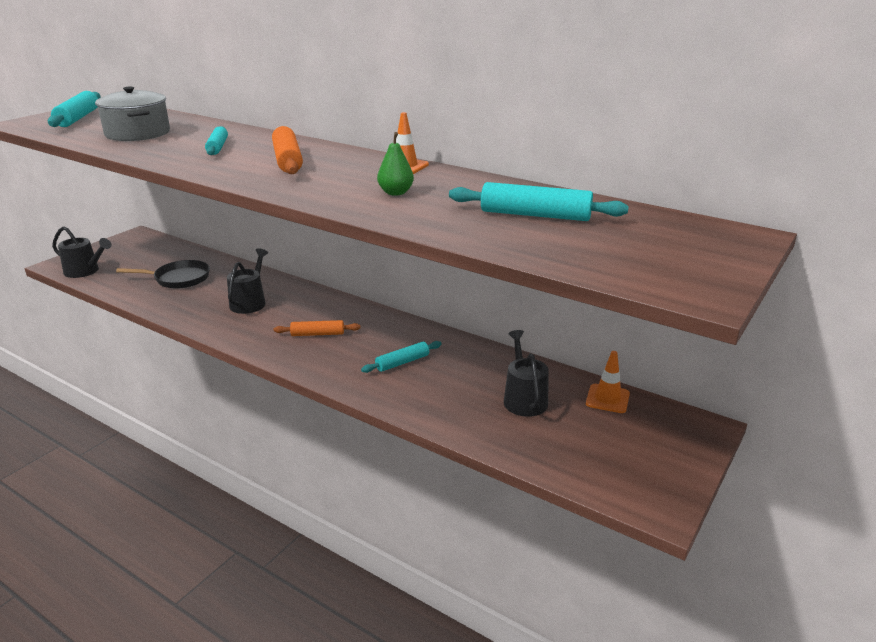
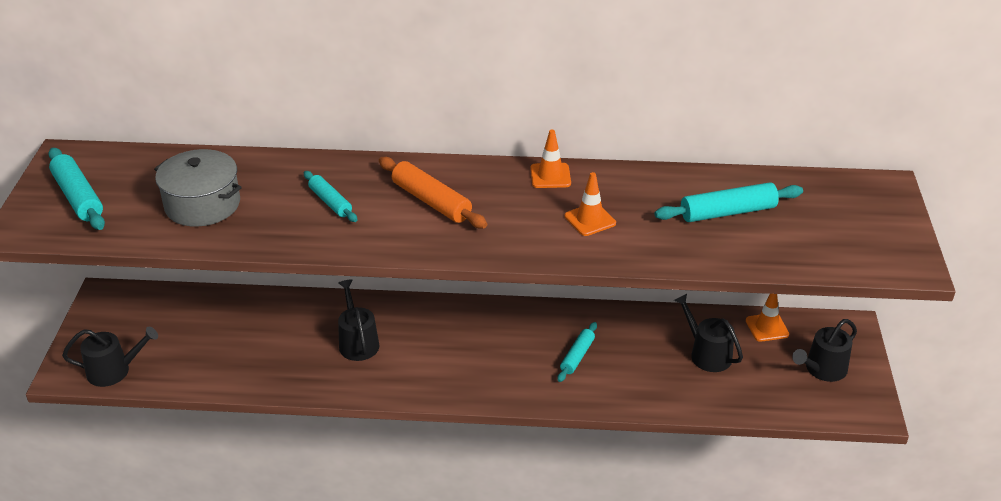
camera: 30 degrees left, 10 degrees up
black pan [116,260,210,289] -> none
orange rolling pin [274,320,360,336] -> none
green pear [377,132,414,196] -> orange traffic cone [565,172,616,236]
none -> black watering can [792,319,857,382]

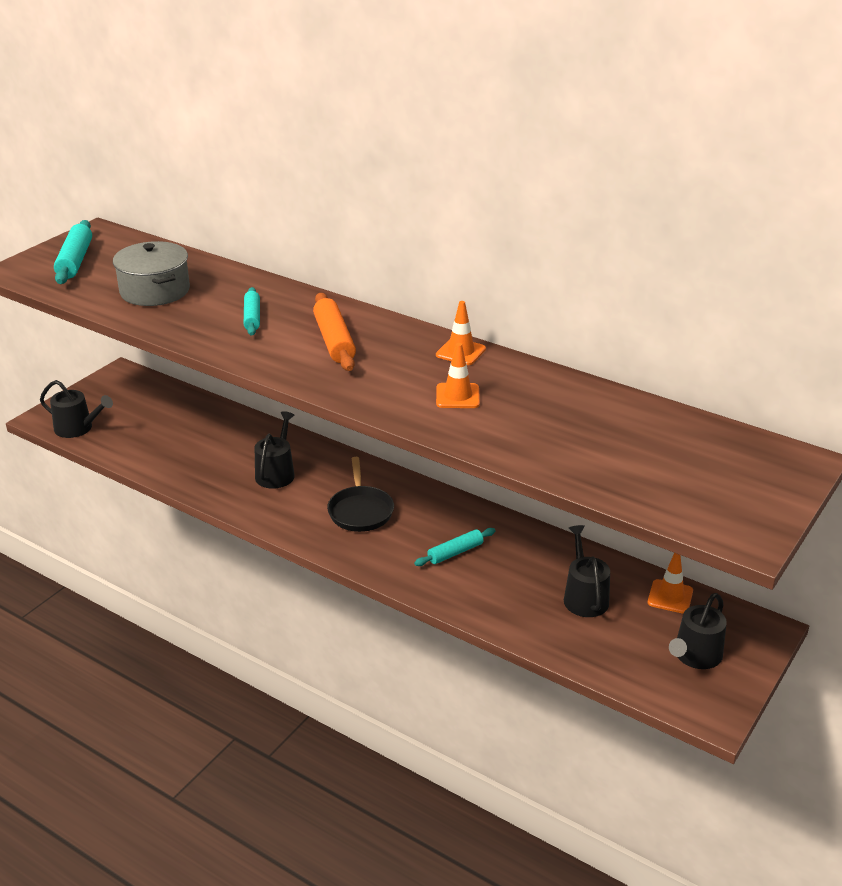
camera: 30 degrees right, 5 degrees down
turquoise rolling pin [654,182,803,222] -> none
black watering can [792,319,857,382] -> black watering can turned 45 degrees counterclockwise [669,593,727,669]
none -> black pan [327,457,394,532]

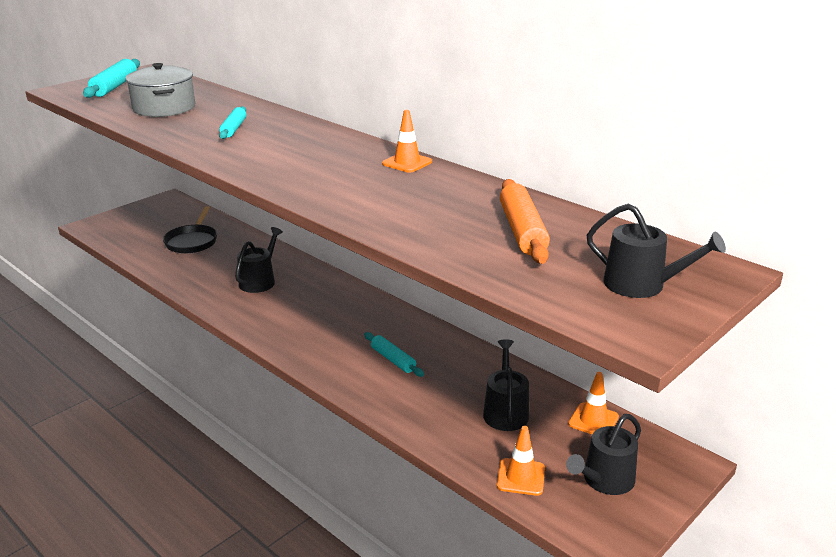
camera: 10 degrees right, 5 degrees down
black watering can [40,380,113,438] -> black watering can moved to [587,203,726,298]
orange rolling pin [313,293,356,371] -> orange rolling pin moved to [500,179,550,264]
black pan [327,457,394,532] -> black pan moved to [163,206,217,253]
turquoise rolling pin [414,528,496,566] -> turquoise rolling pin turned 75 degrees clockwise [364,332,424,377]
orange traffic cone [436,343,480,408] -> orange traffic cone moved to [497,426,545,496]

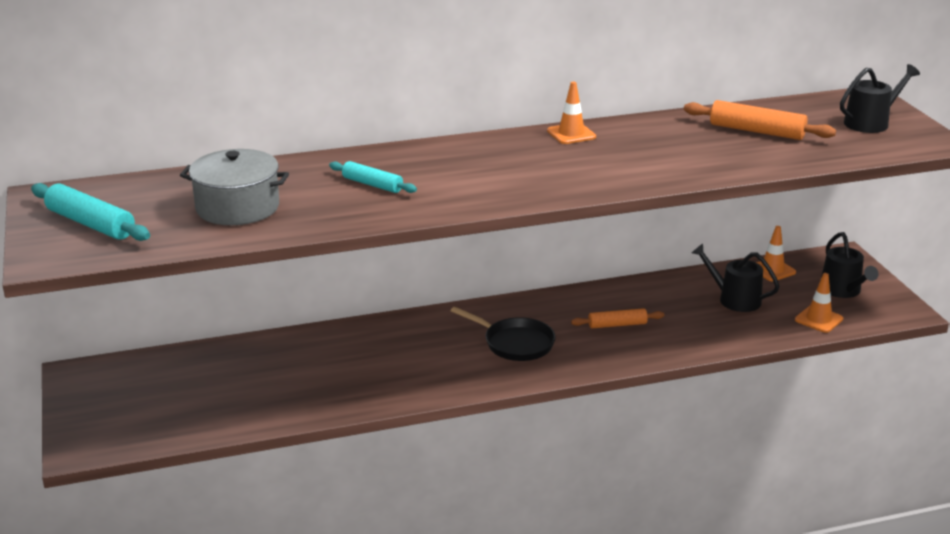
camera: 60 degrees left, 0 degrees up
black pan [163,206,217,253] -> black pan moved to [451,307,556,361]
black watering can [235,227,283,293] -> none
turquoise rolling pin [364,332,424,377] -> orange rolling pin [571,308,664,328]

